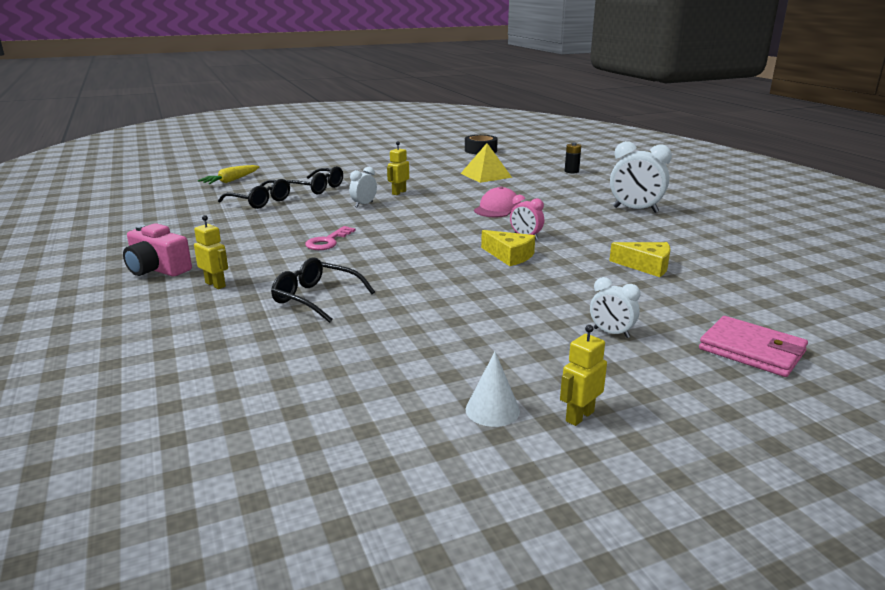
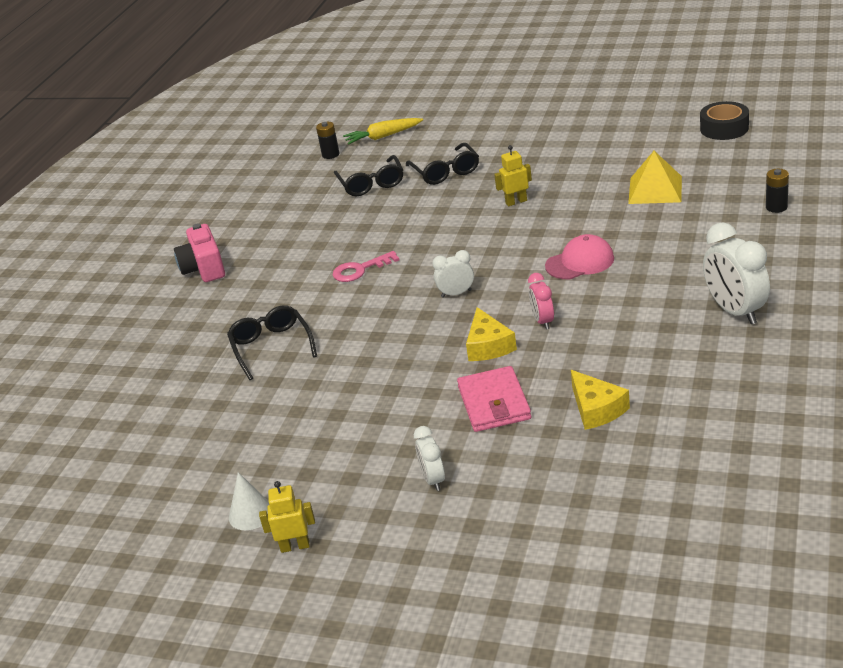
camera: 45 degrees right, 10 degrees up
yellow robot [194,215,228,289] -> none
white clock [349,167,377,207] -> white clock moved to [432,250,474,298]
pink wallet [699,316,808,377] -> pink wallet moved to [457,366,531,432]
none -> black battery [316,122,339,159]

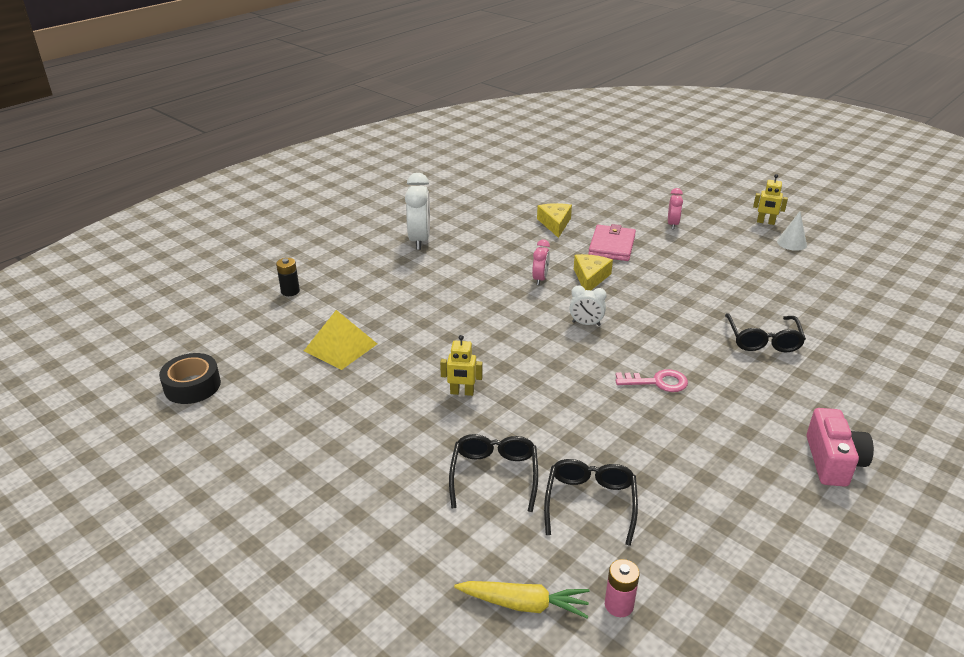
camera: 160 degrees left, 0 degrees up
black battery [316,122,339,159] -> pink battery [605,559,640,617]
white clock [414,426,445,491] -> pink clock [668,188,683,229]
pink cap [545,234,614,279] -> none

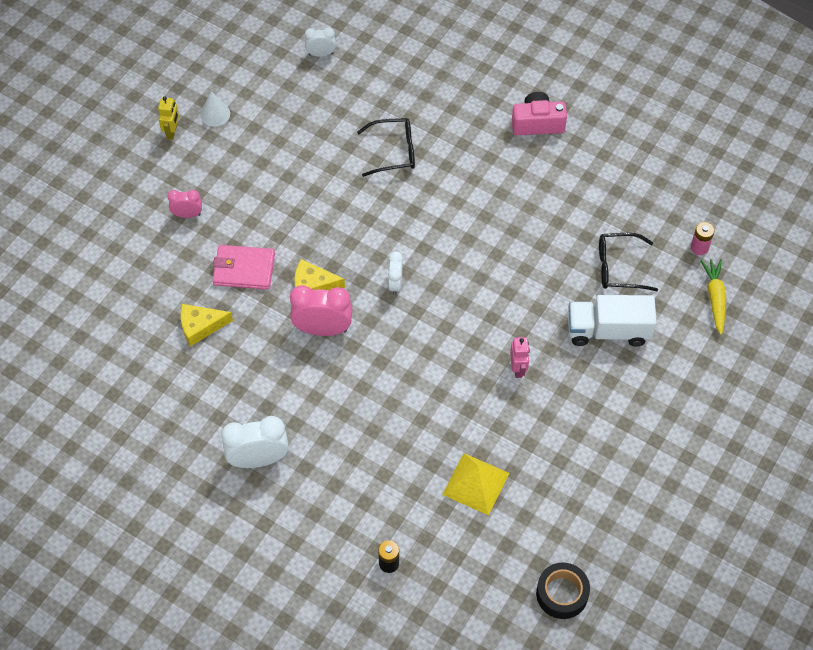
camera: 100 degrees left, 25 degrees up
yellow robot [440,335,483,396] -> pink robot [510,337,530,378]
black glasses [449,434,538,512] -> white truck [568,295,657,347]
pink clock [532,239,550,285] -> pink clock [290,285,352,336], size x1.78
pink key [616,369,688,392] -> none
none -> white clock [305,27,336,57]

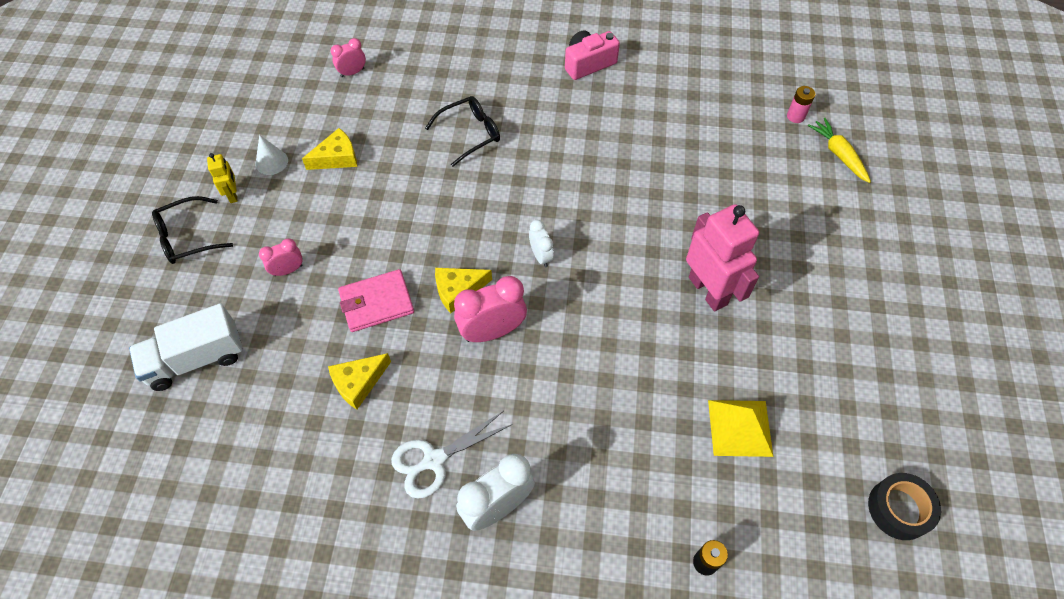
camera: 25 degrees left, 0 degrees up
white clock [305,27,336,57] -> pink clock [331,38,366,77]
pink robot [510,337,530,378] -> pink robot [686,204,759,312], size x2.09
white truck [568,295,657,347] -> white truck moved to [129,303,243,391]
black glasses [599,233,658,291] -> black glasses moved to [152,196,233,264]
none -> yellow cheese [302,128,357,170]
none -> white scissors [391,411,513,498]

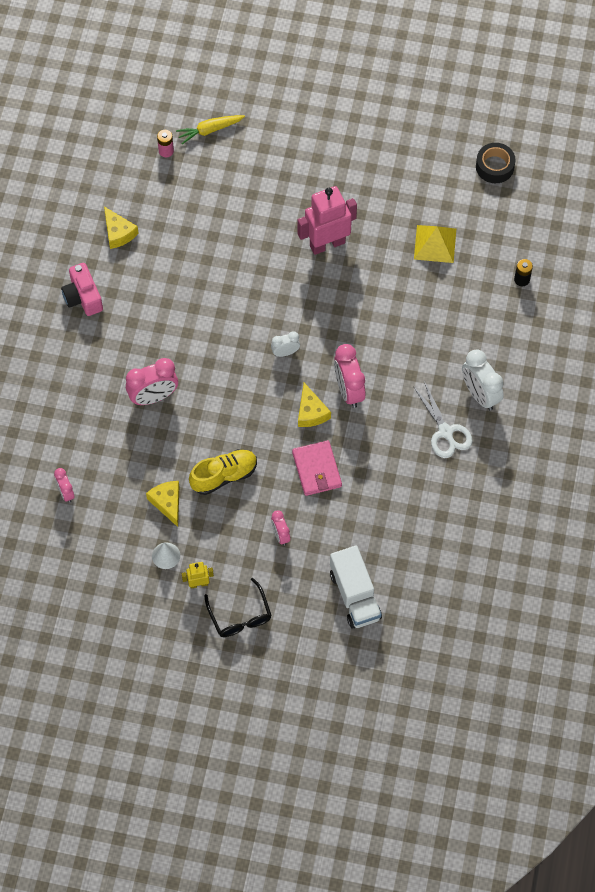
camera: 85 degrees left, 5 degrees up
yellow cheese [328,353,391,410] -> yellow cheese moved to [104,206,139,249]
black glasses [425,96,500,167] -> pink clock [126,358,178,405]
none -> yellow shoe [189,449,257,495]

